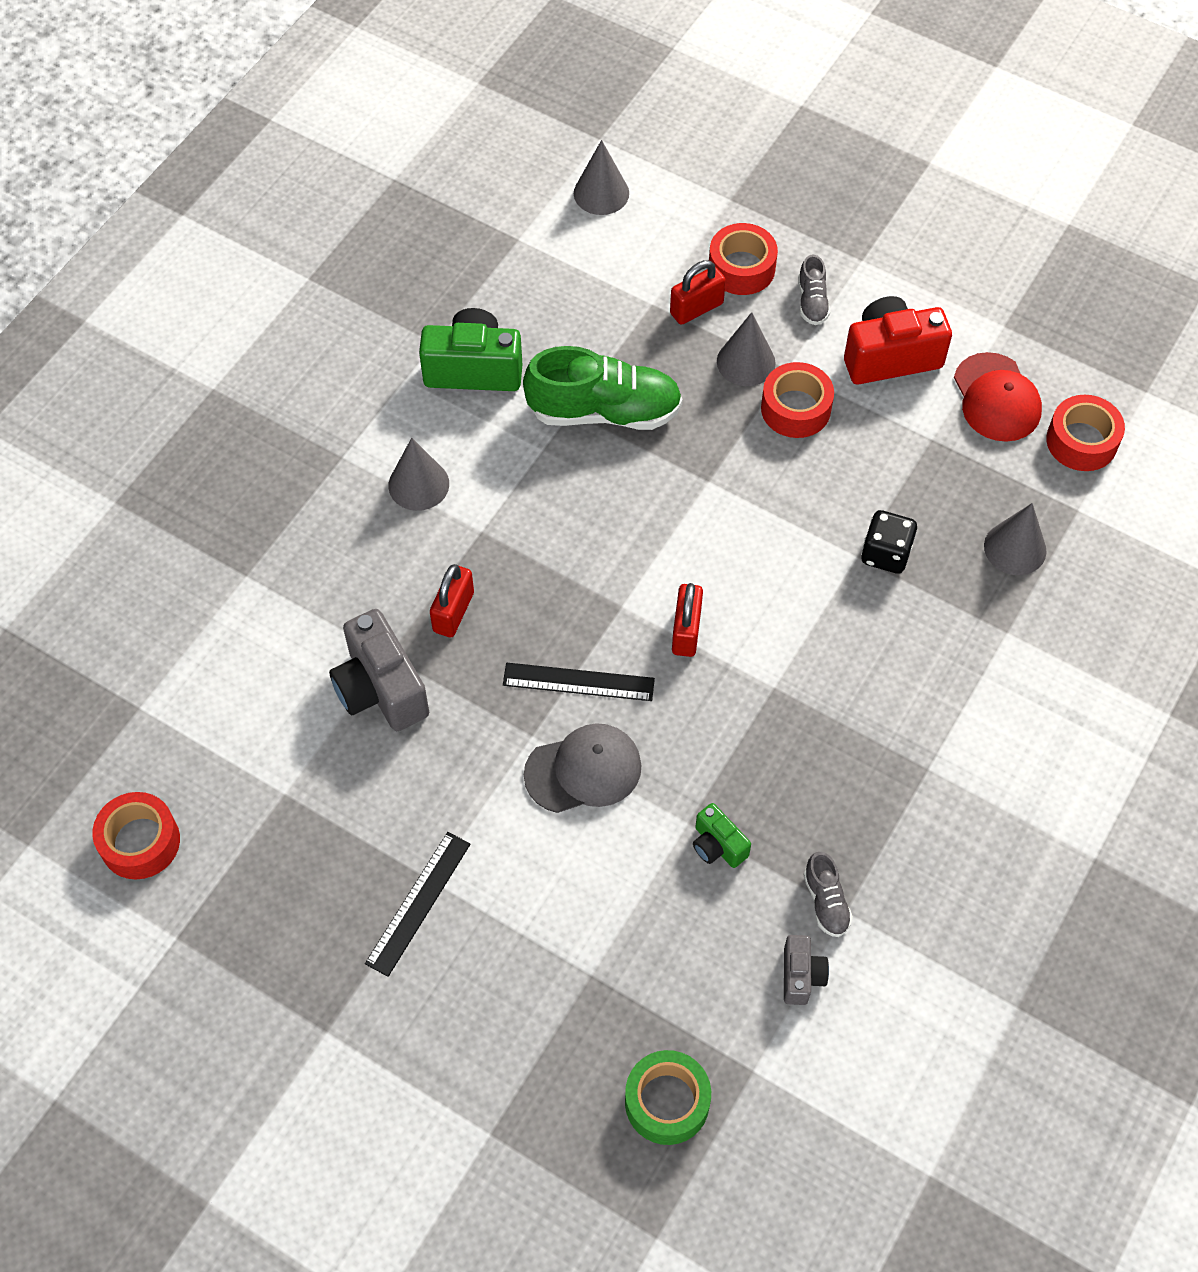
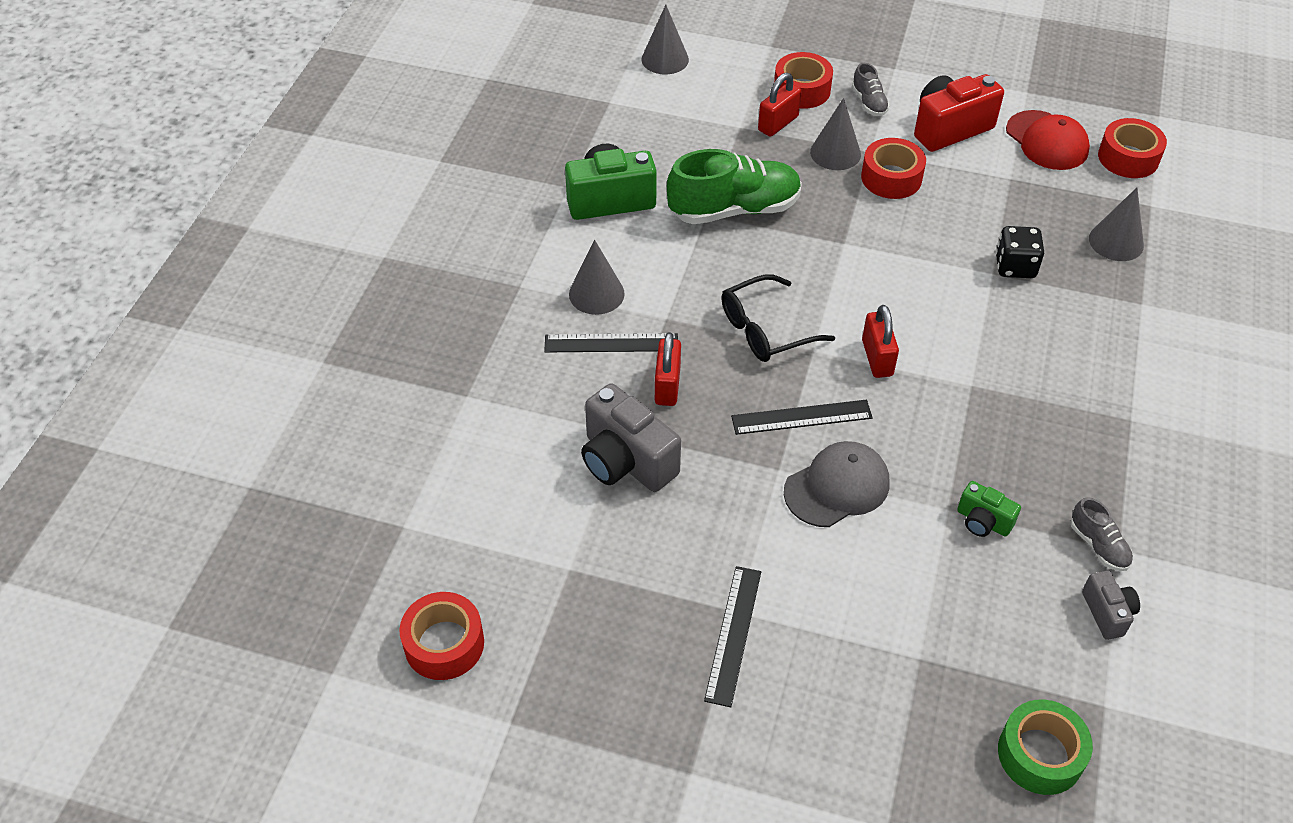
camera: 15 degrees left, 10 degrees down
none -> black ruler [544,333,678,352]
none -> black glasses [721,274,835,362]

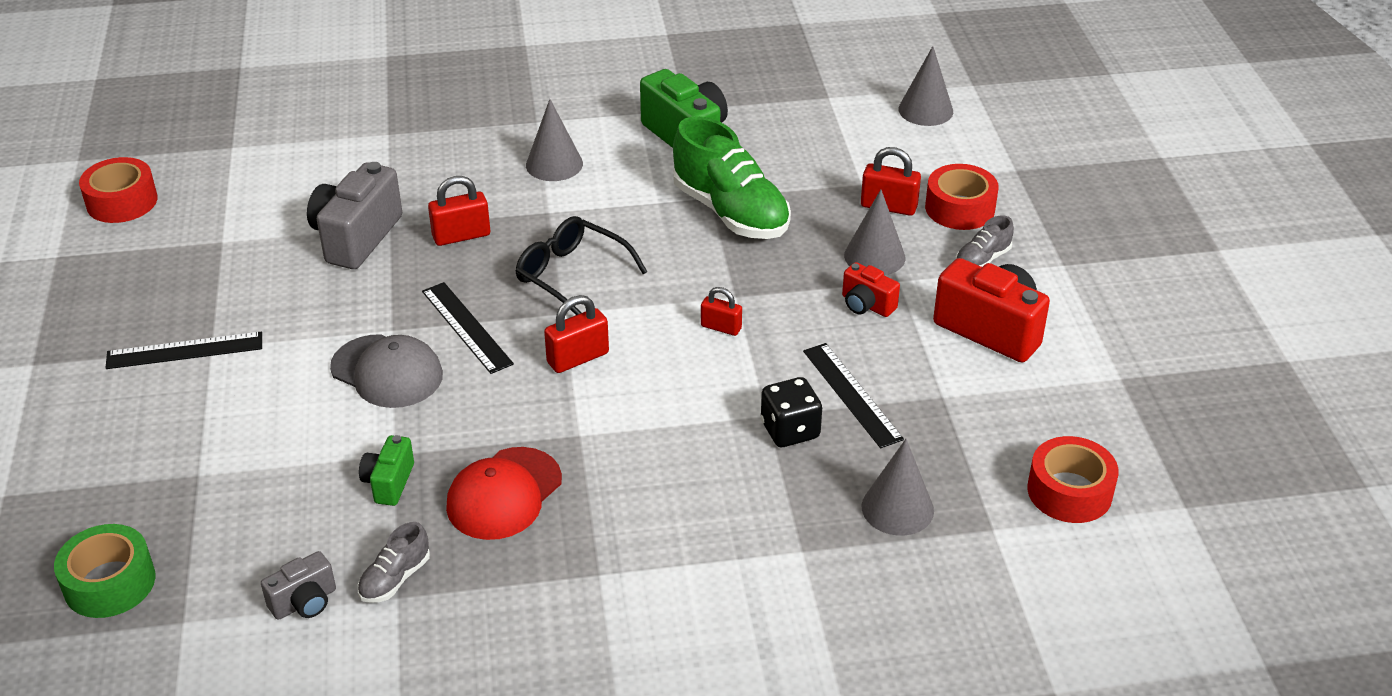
camera: 65 degrees right, 10 degrees down
black ruler [544,333,678,352] -> black ruler moved to [803,343,904,448]
red tape [861,138,926,199] -> red camera [842,262,900,317]
red cap [1006,110,1090,170] -> red cap moved to [446,447,562,540]
none -> red padlock [701,287,742,336]

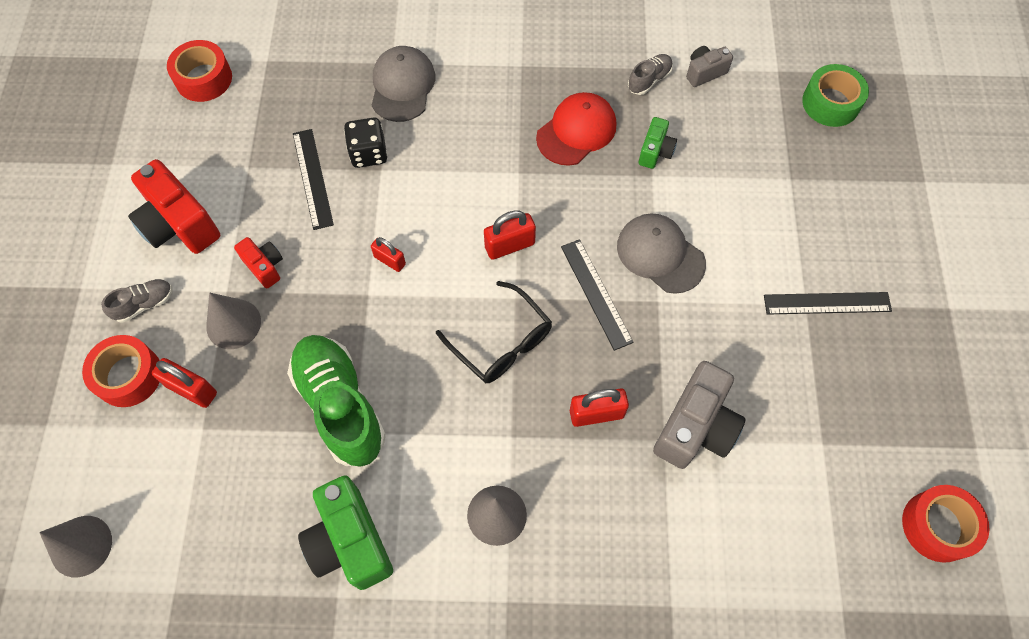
camera: 170 degrees left, 25 degrees up
grey cone [862,439,934,536] -> none
none -> grey cap [372,46,435,122]

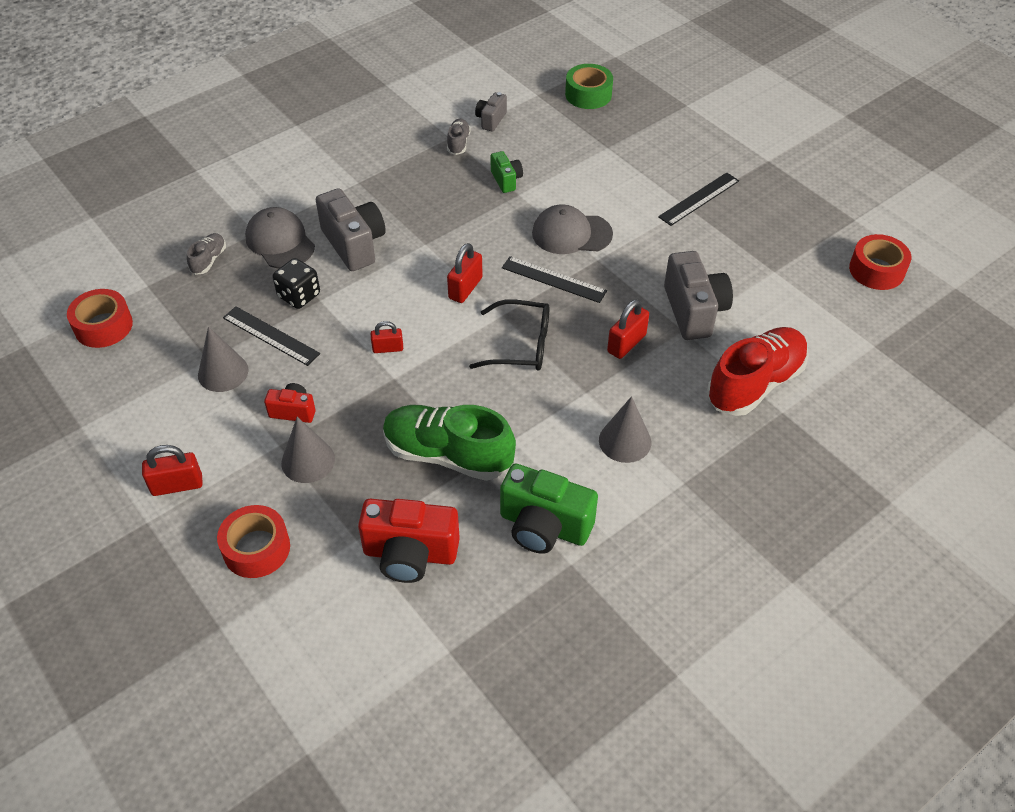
camera: 40 degrees left, 15 degrees down
grey cone [39,516,112,577] -> grey cone moved to [198,326,248,392]
grey shoe [101,279,172,323] -> grey shoe moved to [187,233,226,275]
red camera [128,159,220,254] -> red camera moved to [358,498,460,583]
red padlock [152,358,217,408] -> red padlock moved to [142,445,203,496]
red cap [536,92,616,166] -> none
none -> grey camera [316,188,386,271]
none -> red shoe [707,327,809,416]

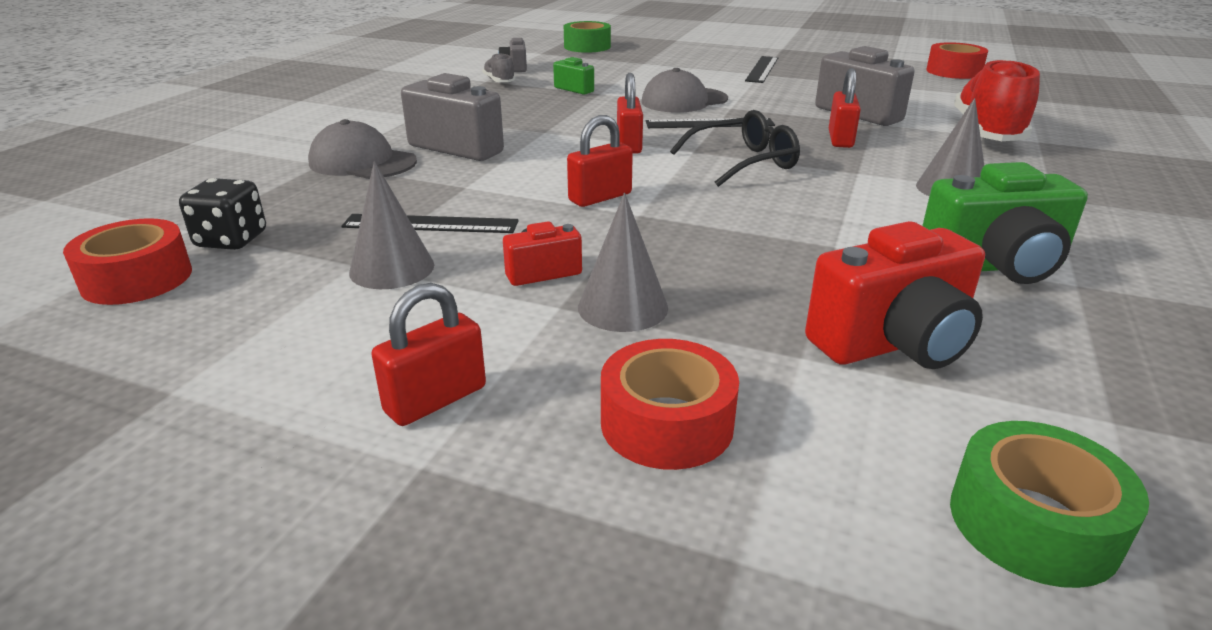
camera: 30 degrees left, 20 degrees down
grey shoe [187,233,226,275] -> none
black dice [273,258,320,309] -> black dice moved to [179,178,266,250]
red padlock [371,321,403,353] -> red padlock [567,115,633,207], size x1.51
green shoe [383,405,516,481] -> none
none -> green tape [950,421,1149,588]

